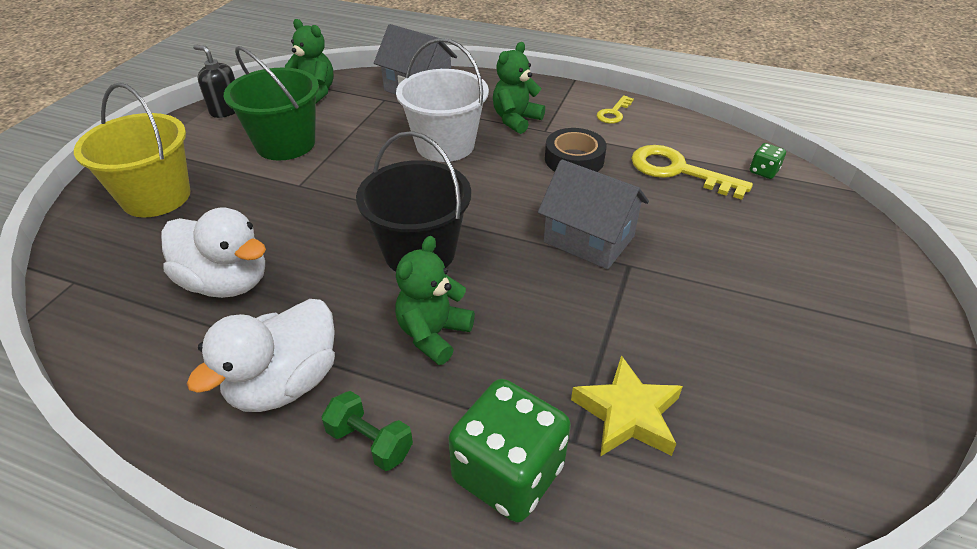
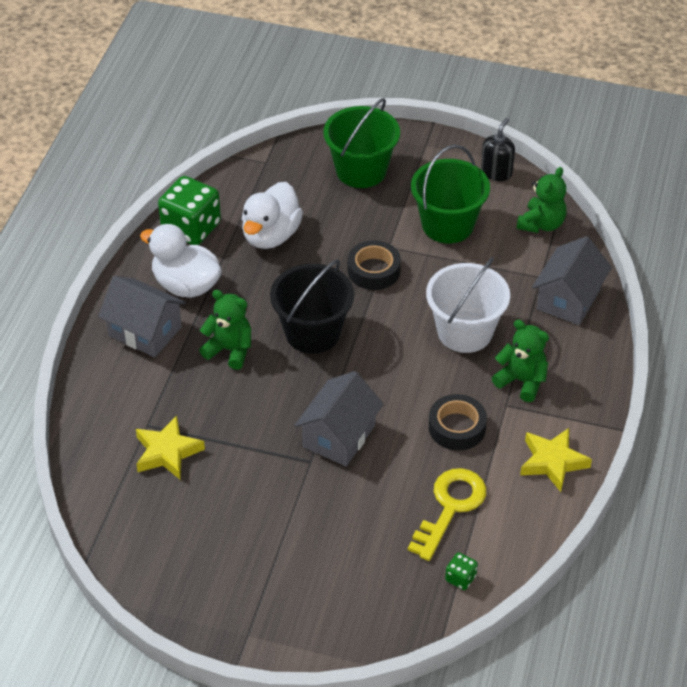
camera: 85 degrees right, 5 degrees up
yellow bucket [74,83,190,217] -> green bucket [323,98,400,188]
green dumbbell [321,391,413,471] -> grey house [98,276,186,357]
green dice [449,379,571,523] -> green dice moved to [158,176,221,245]
yellow key [597,95,634,124] -> yellow star [520,428,592,492]
none -> black tape [348,240,401,290]

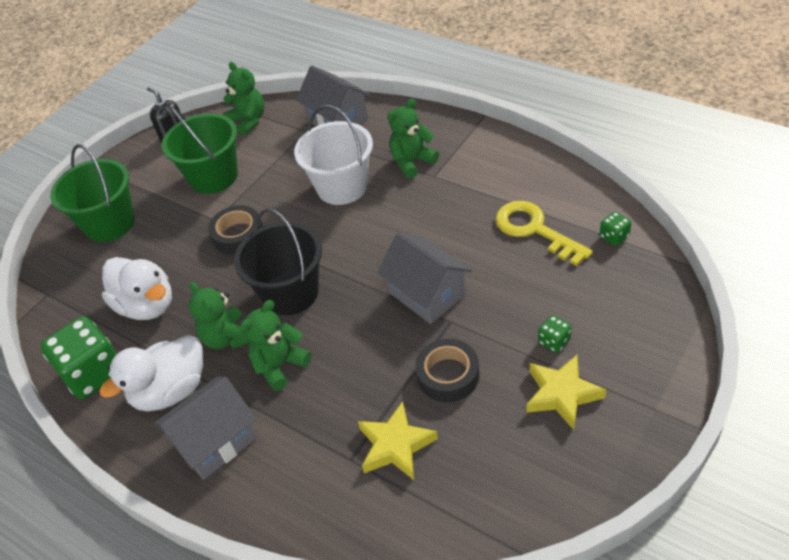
camera: 65 degrees left, 0 degrees up
black tape [429,394,487,451] -> black tape moved to [415,339,480,402]
yellow star [520,428,592,492] -> yellow star moved to [526,355,606,430]
none -> green teddy bear [189,282,250,349]
none -> green dice [538,315,572,353]

